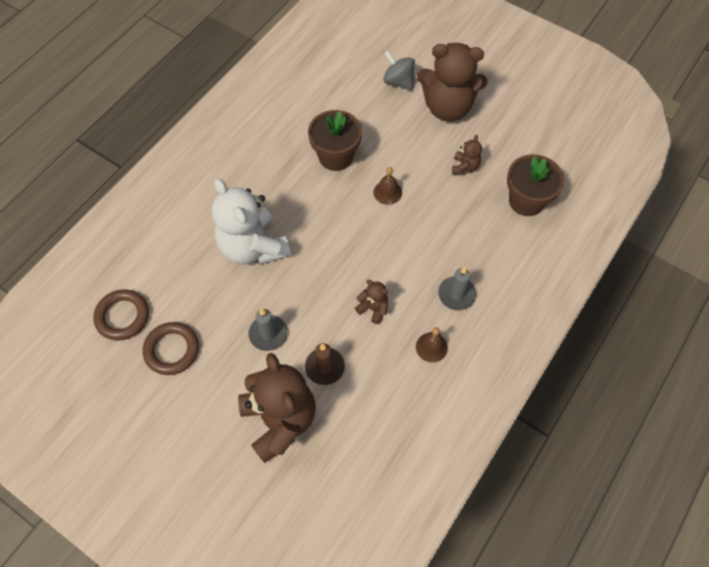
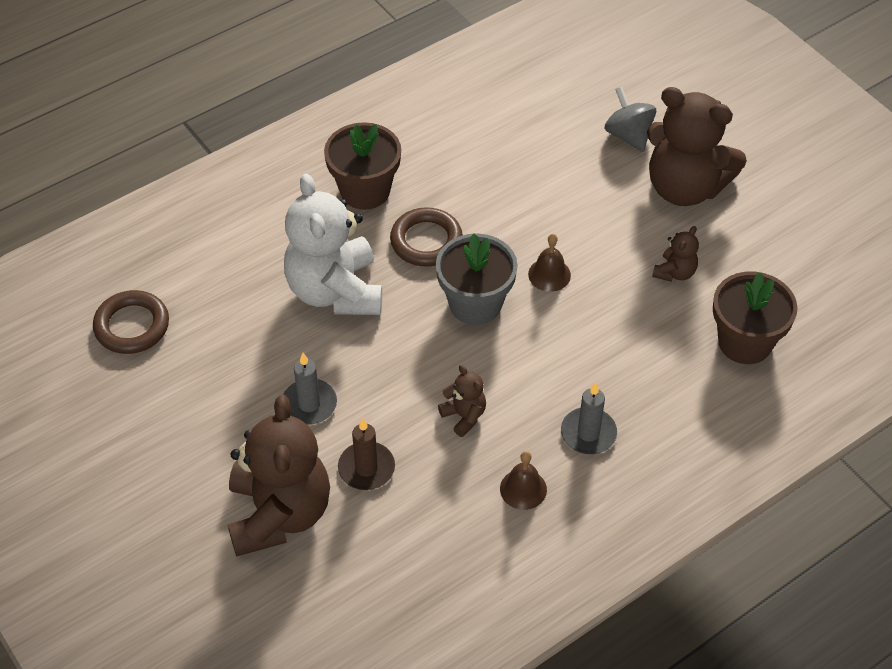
camera: 20 degrees right, 10 degrees down
brown ring [143,322,199,375] -> brown ring moved to [390,207,463,267]
brown flower pot [308,110,362,171] -> brown flower pot moved to [324,122,401,210]
none -> grey flower pot [436,233,518,325]

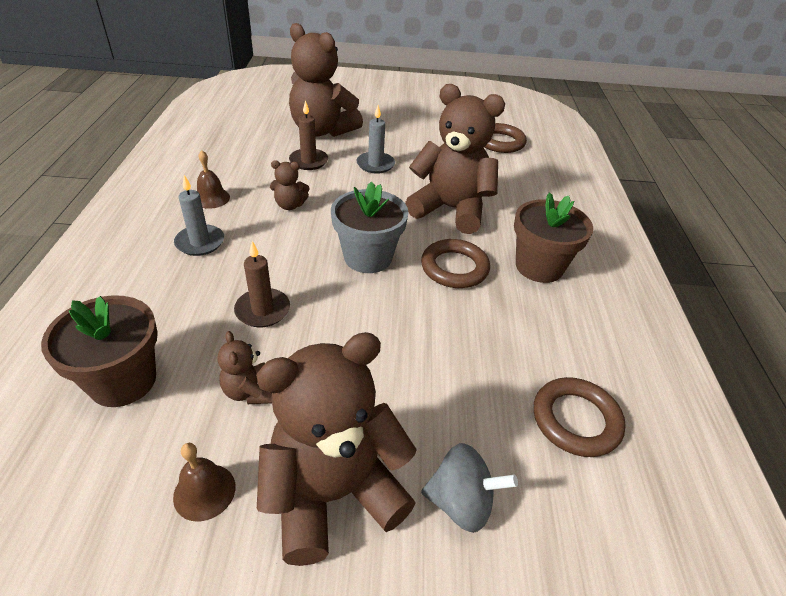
camera: 125 degrees right, 10 degrees down
white teddy bear [284,174,382,315] -> brown teddy bear [405,84,505,234]
brown bell [528,234,571,292] -> brown bell moved to [173,443,235,521]
none -> brown candle [234,241,290,327]
none -> brown ring [534,377,626,457]

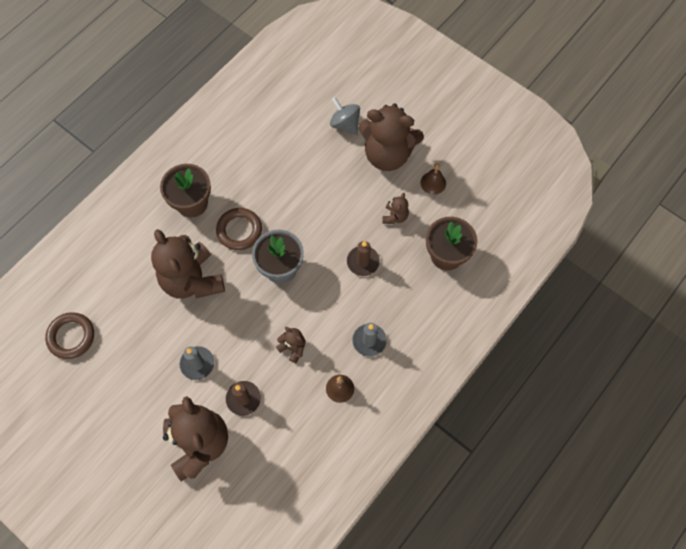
camera: 140 degrees left, 25 degrees up
brown ring [534,377,626,457] -> none

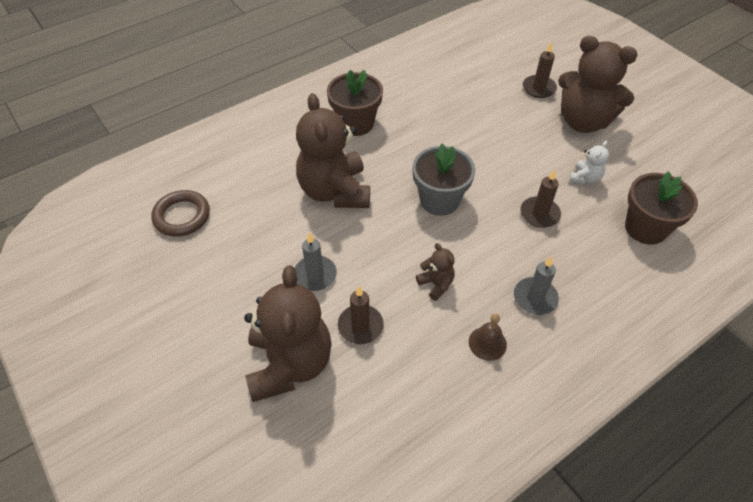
camera: 15 degrees right, 15 degrees down
brown ring [216,208,262,250] -> none
grey spinning top [330,97,360,135] -> brown candle [523,41,557,98]
brown teddy bear [383,193,409,224] -> white teddy bear [569,141,609,185]
brown bell [420,163,446,195] -> none

